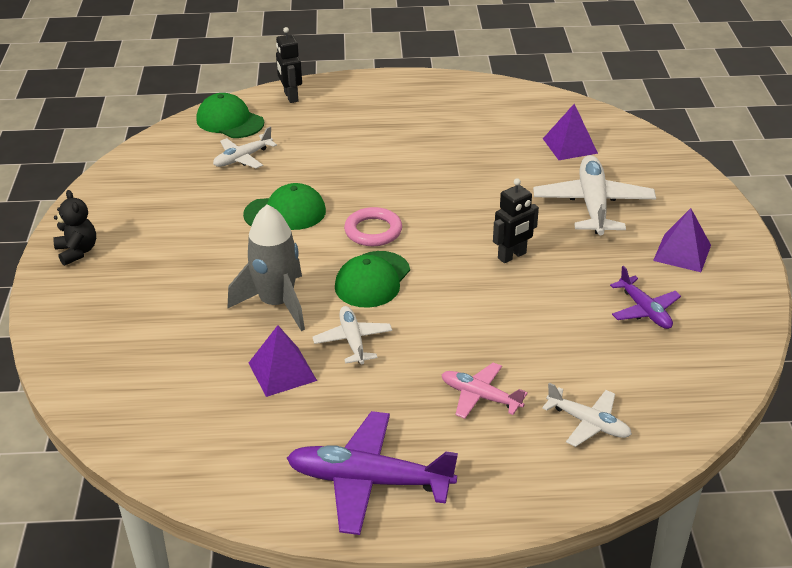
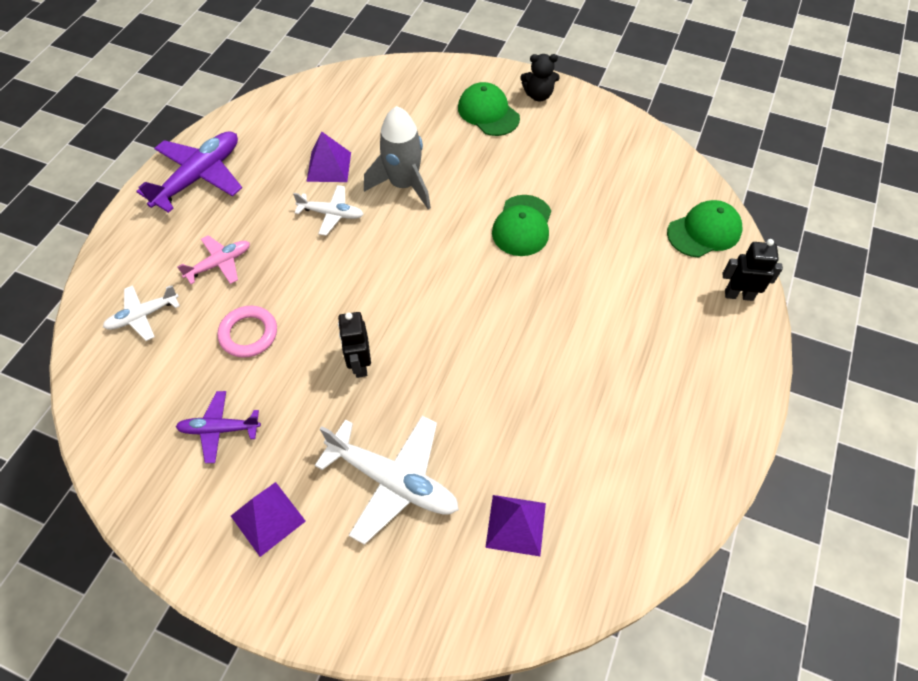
camera: 115 degrees right, 20 degrees up
white plane [213,127,277,169] -> none
green cap [335,251,410,308] -> green cap moved to [458,82,520,136]
pink ring [344,207,402,246] -> pink ring moved to [217,306,277,358]

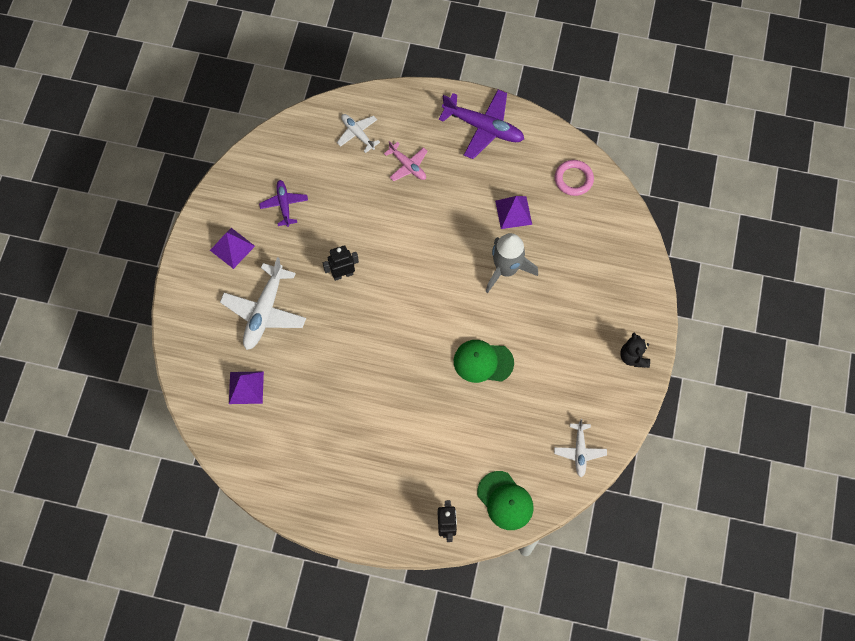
camera: 80 degrees right, 10 degrees up
pink ring [217,306,277,358] -> pink ring moved to [555,160,594,196]
white plane [293,185,363,236] -> white plane moved to [554,419,607,477]
green cap [458,82,520,136] -> none

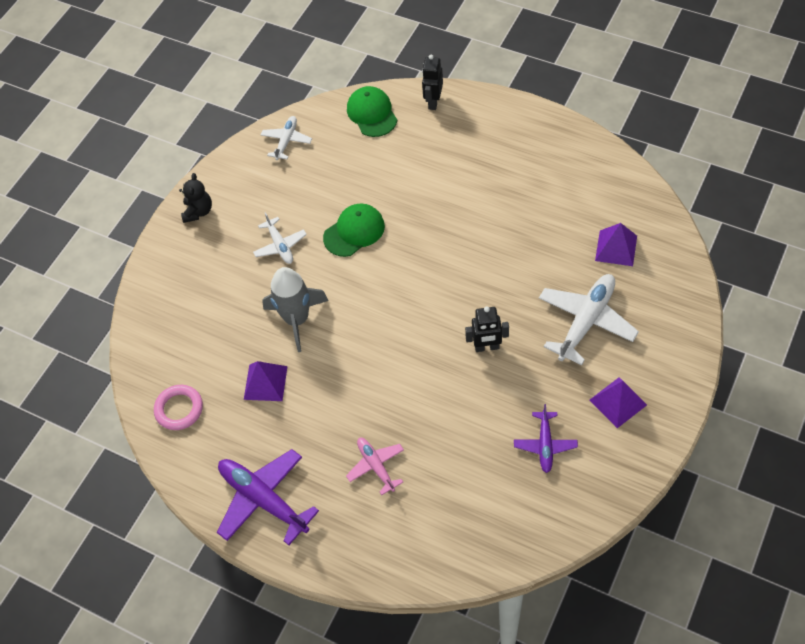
camera: 160 degrees left, 10 degrees down
white plane [337,114,380,153] -> white plane moved to [253,212,307,264]
green cap [454,340,514,383] -> green cap turned 60 degrees counterclockwise [323,203,385,257]

